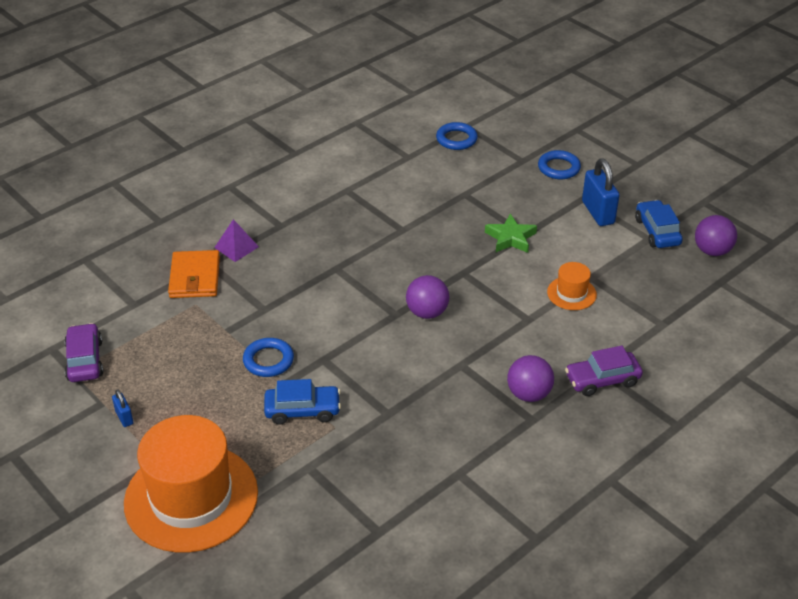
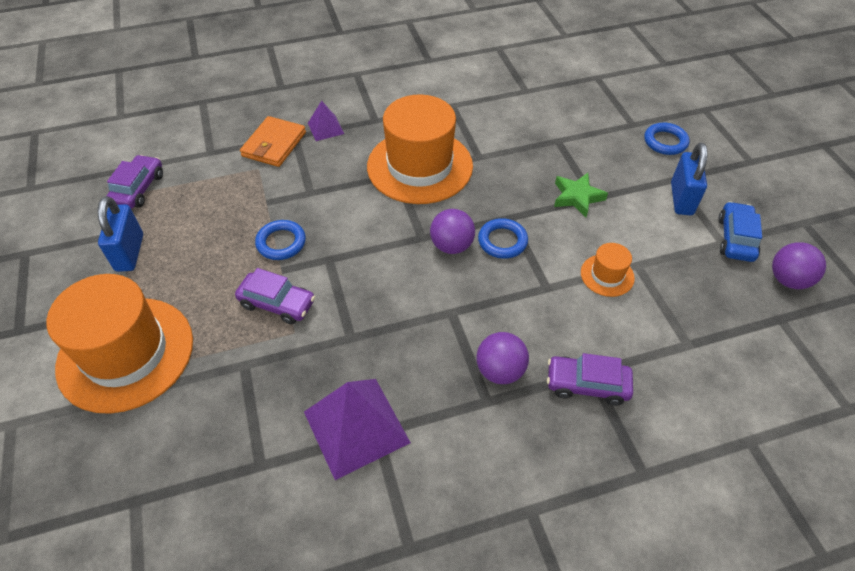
camera: 25 degrees right, 10 degrees up
blue padlock [112,389,133,427] -> blue padlock [98,196,143,272], size x2.02
blue car [264,379,341,425] -> purple car [235,268,315,324]
blue ring [436,122,478,150] -> blue ring moved to [478,218,528,259]
none -> purple pyramid [304,379,411,480]
none -> orange hat [367,94,473,204]

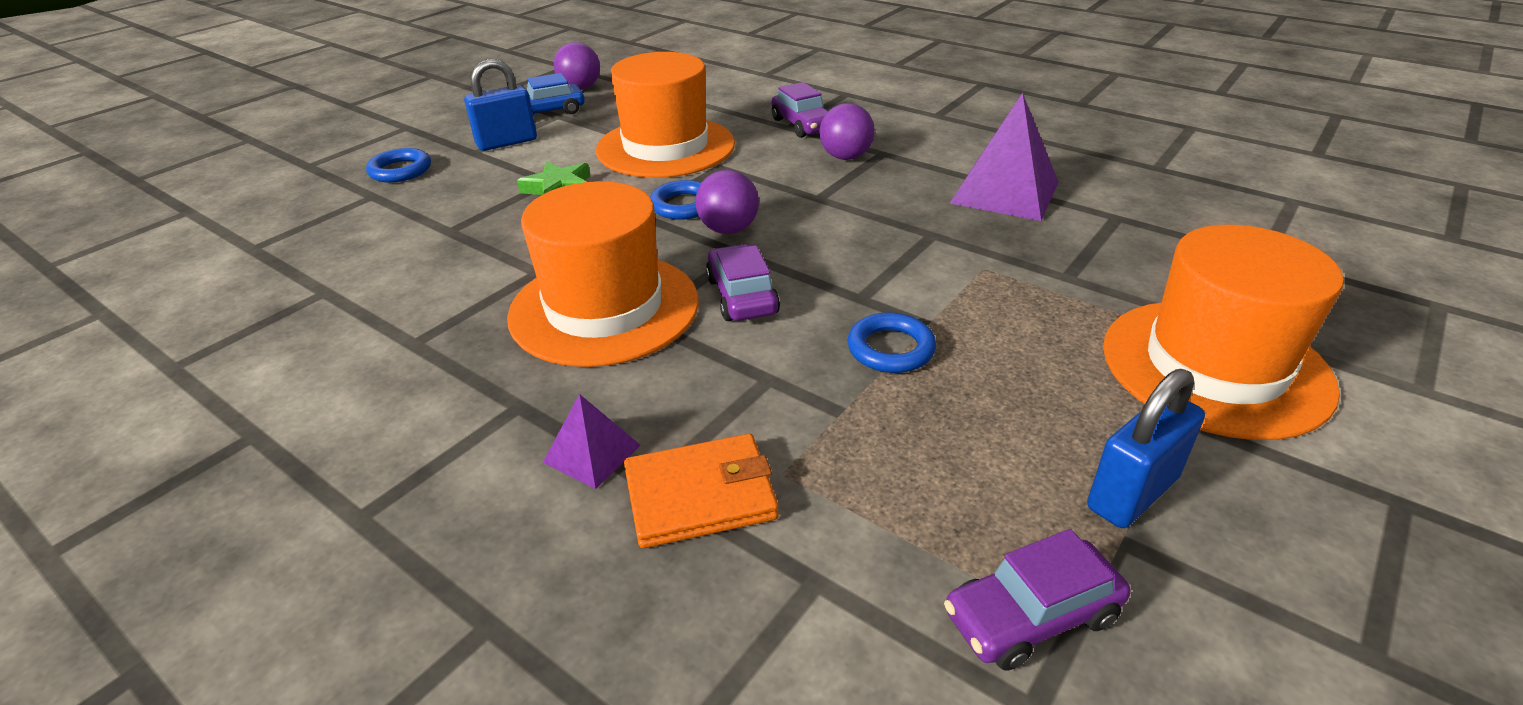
camera: 125 degrees left, 15 degrees down
purple car [235,268,315,324] -> purple car moved to [706,244,780,321]
orange hat [581,243,635,297] -> orange hat [596,52,735,178], size x2.28

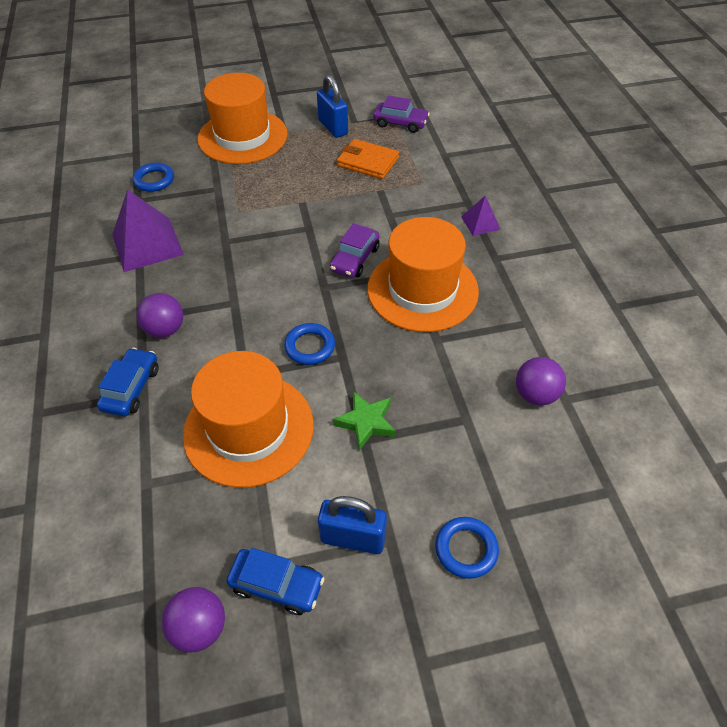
camera: 140 degrees left, 15 degrees up
orange wallet [624,434,779,548] -> orange wallet moved to [337,139,399,179]
purple ball [695,170,759,234] -> purple ball moved to [516,357,566,406]
purple car [771,82,828,138] -> blue car [97,348,158,416]
blue ring [847,313,936,373] -> blue ring moved to [133,163,174,192]
blue padlock [1087,369,1205,528] -> blue padlock turned 60 degrees clockwise [317,75,348,138]

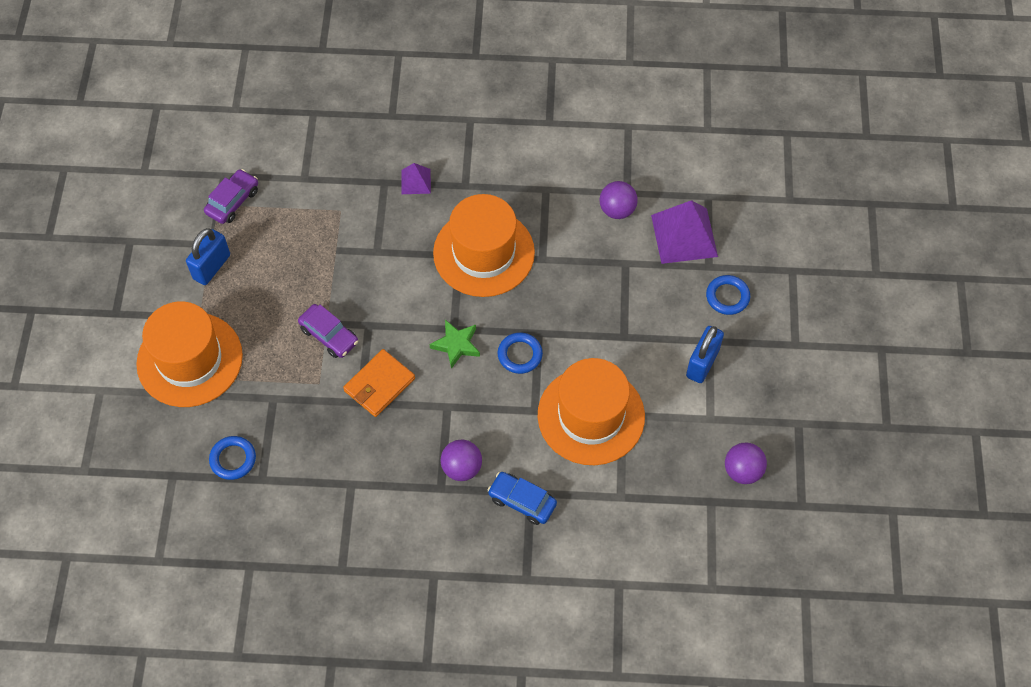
camera: 75 degrees left, 10 degrees up
purple pyramid [112,189,184,272] -> purple pyramid moved to [651,200,718,264]
blue car [226,548,324,615] -> none
blue padlock [317,75,348,138] -> blue padlock turned 45 degrees counterclockwise [186,228,230,285]
purple car [330,223,380,278] -> purple car moved to [298,304,358,358]
green star [333,391,395,450] -> green star moved to [429,320,480,369]
orange wallet [337,139,399,179] -> orange wallet moved to [343,349,415,417]

